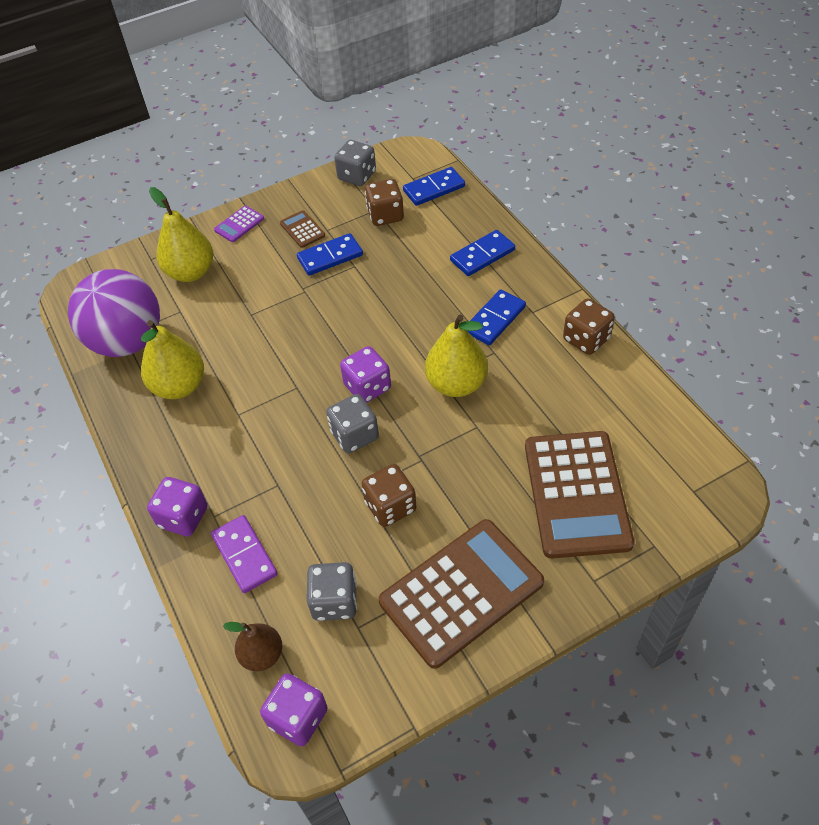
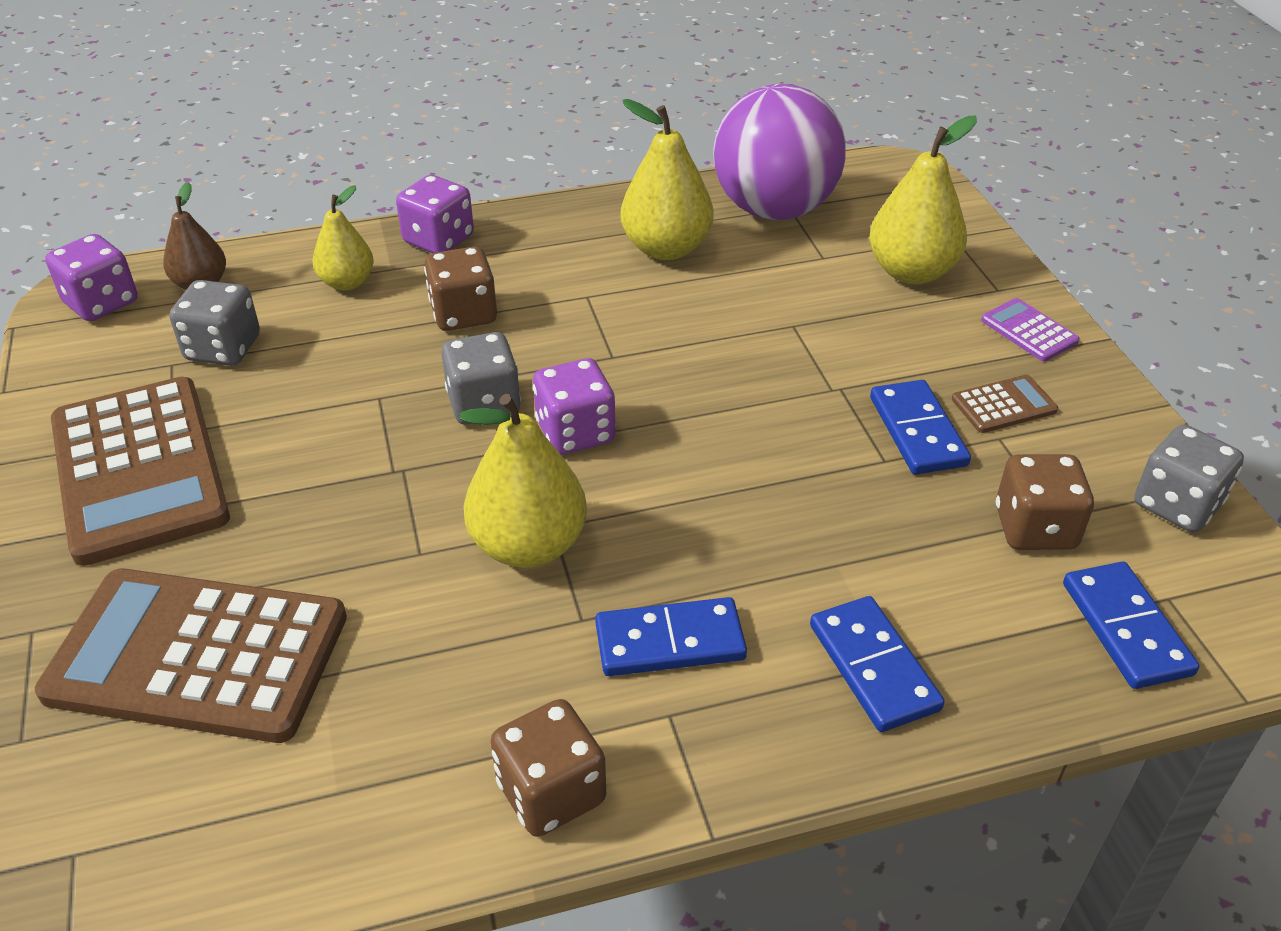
camera: 100 degrees right, 10 degrees down
purple domino [211,515,278,593] -> yellow pear [313,185,374,291]
brown dice [362,464,416,527] -> brown dice moved to [424,246,497,331]
blue domino [468,289,526,345] -> blue domino turned 60 degrees counterclockwise [595,597,747,676]

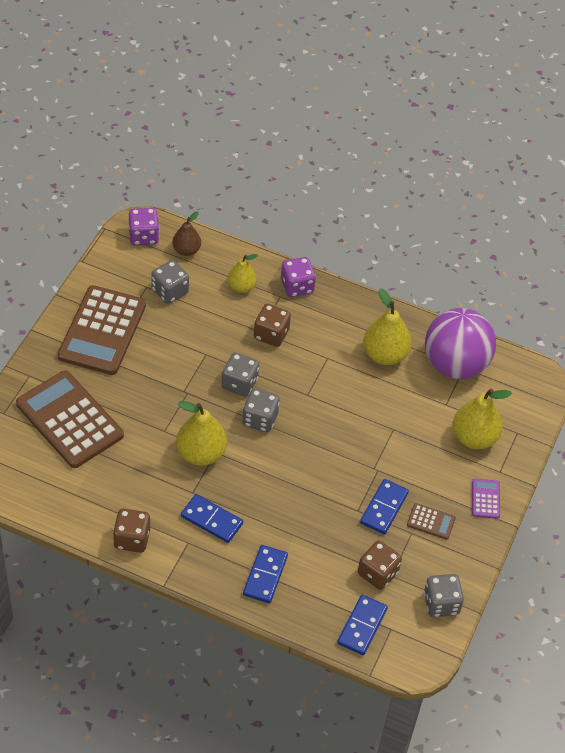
camera: 35 degrees right, 10 degrees up
purple dice [533,358,616,455] -> grey dice [242,388,280,432]

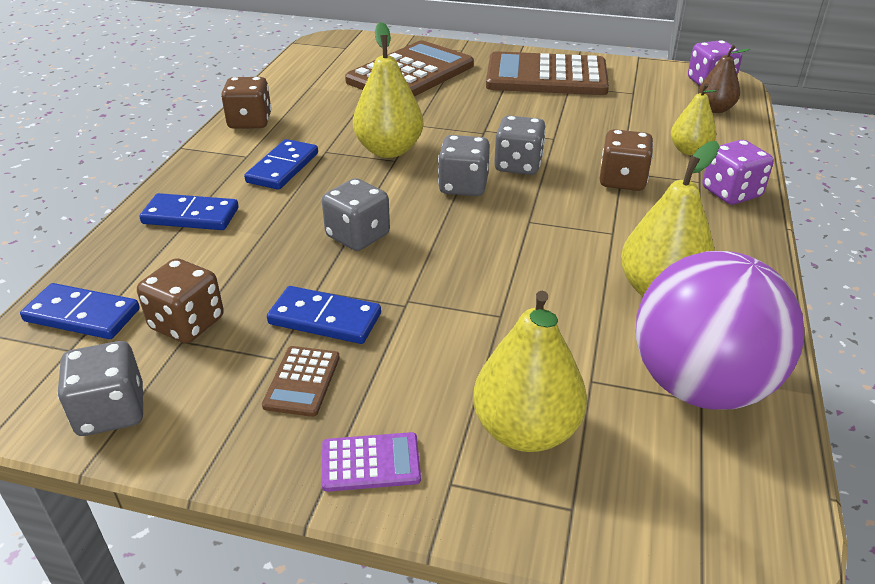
camera: 85 degrees right, 15 degrees down
grey dice [151,260,189,304] -> grey dice moved to [322,178,390,251]

